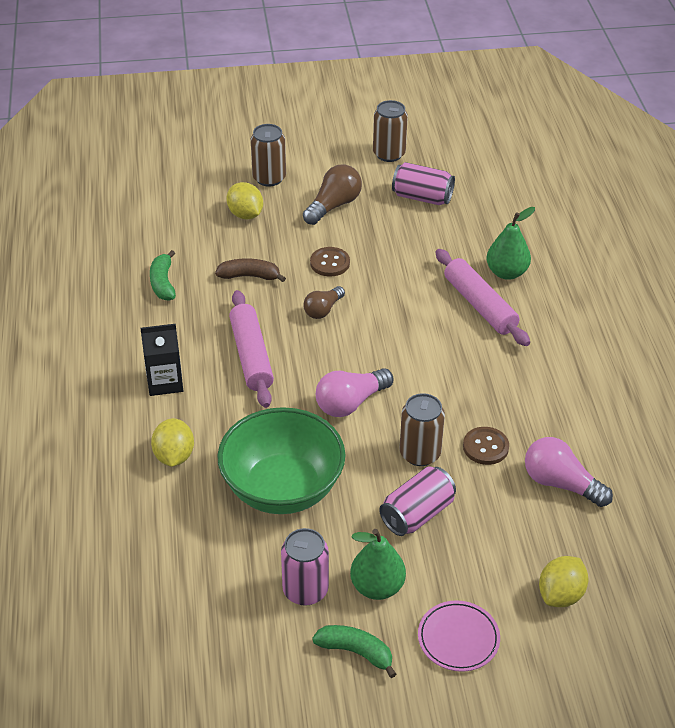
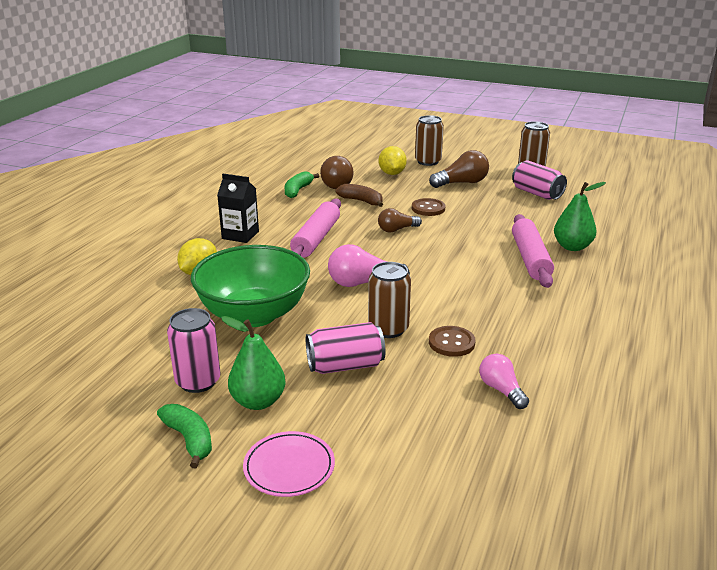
camera: 30 degrees right, 15 degrees down
pink light bulb [525,437,613,507] -> pink light bulb [479,354,529,409], size x0.65
yellow lemon [539,556,588,607] -> none
none -> brown light bulb [320,156,354,189]

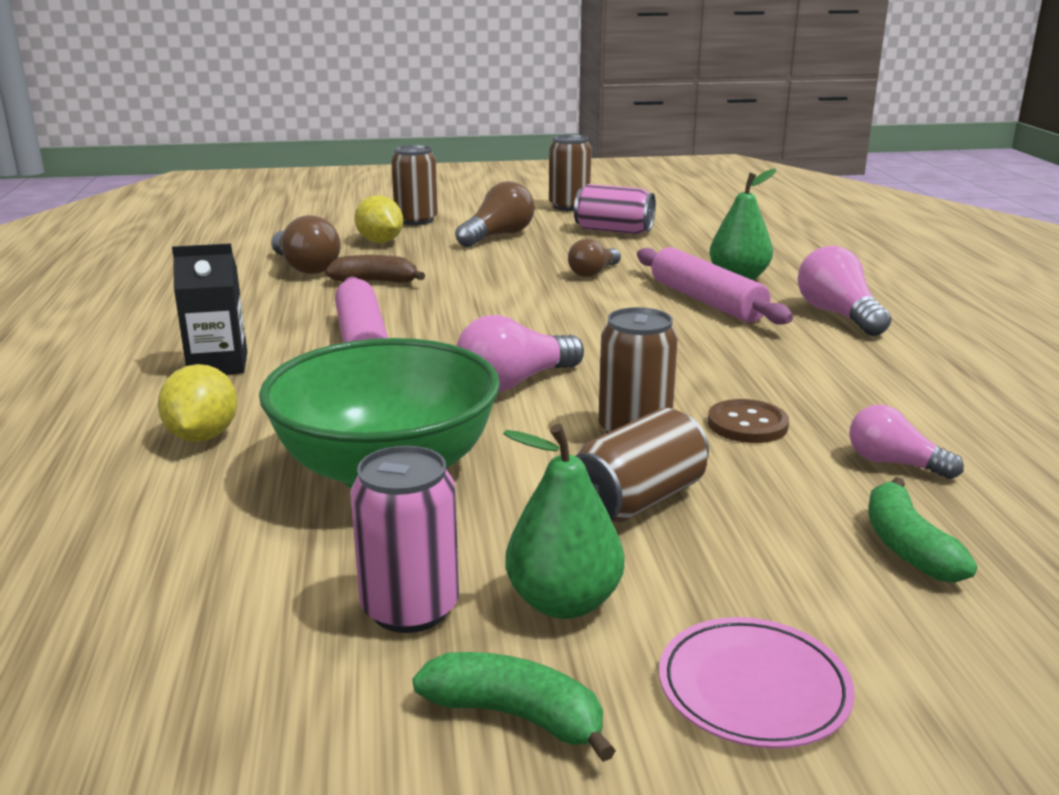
camera: 30 degrees left, 5 degrees down
green banana [284,171,319,198] -> green banana moved to [868,477,977,583]
pink can [306,322,385,374] -> brown can [576,408,709,522]
brown light bulb [378,208,422,233] -> brown light bulb moved to [568,239,621,277]
brown button [412,198,446,216] -> none
none -> pink light bulb [798,246,892,336]

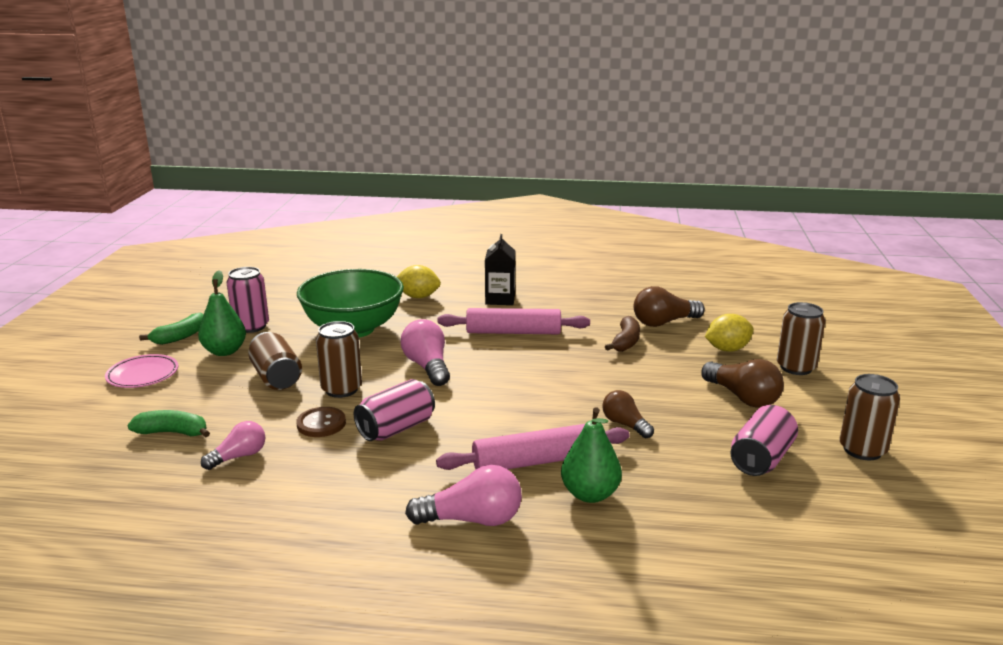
camera: 105 degrees right, 0 degrees up
none -> pink can [354,379,435,441]

